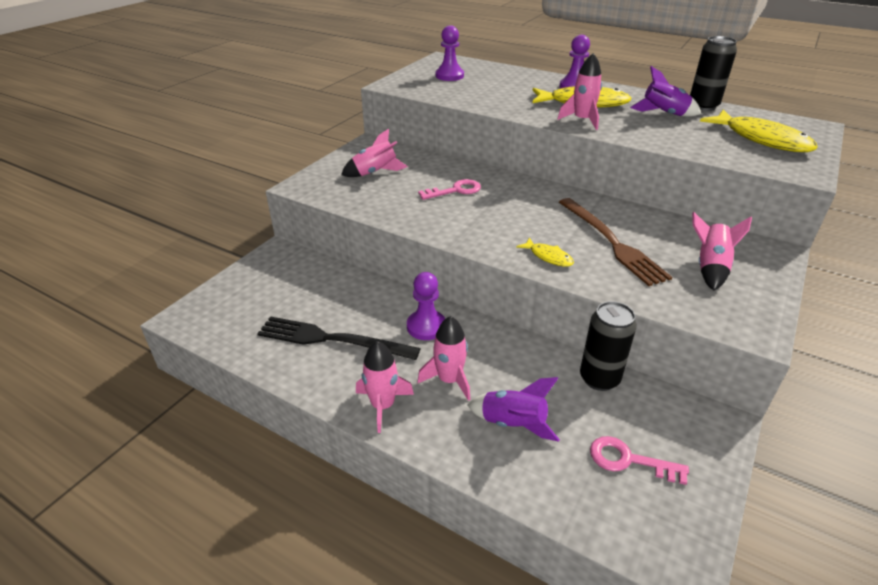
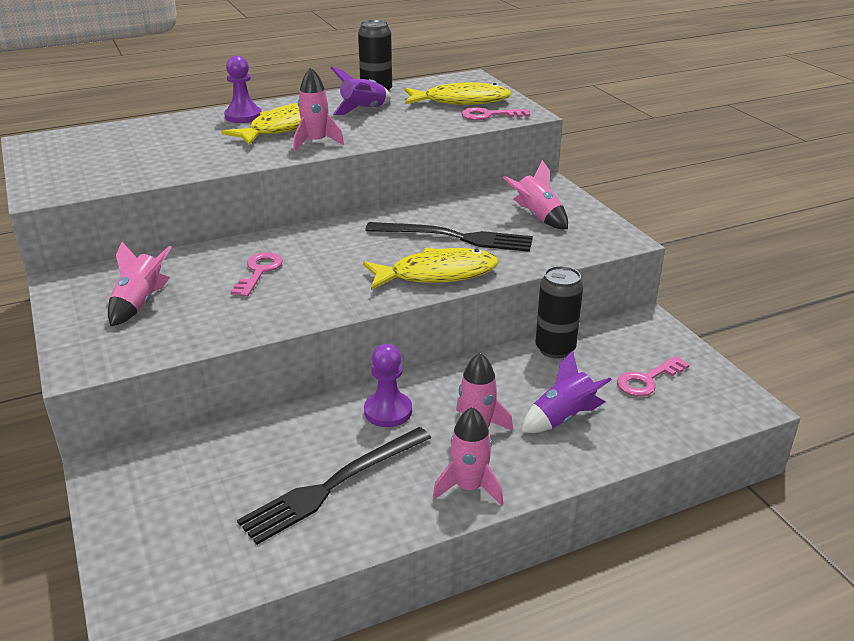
camera: 55 degrees left, 5 degrees down
purple pawn [435,25,464,81] -> none
yellow fish [516,237,574,267] -> yellow fish [363,248,498,290], size x2.05
brown fork [559,198,672,286] -> black fork [365,222,533,252]
none -> pink key [462,107,530,120]

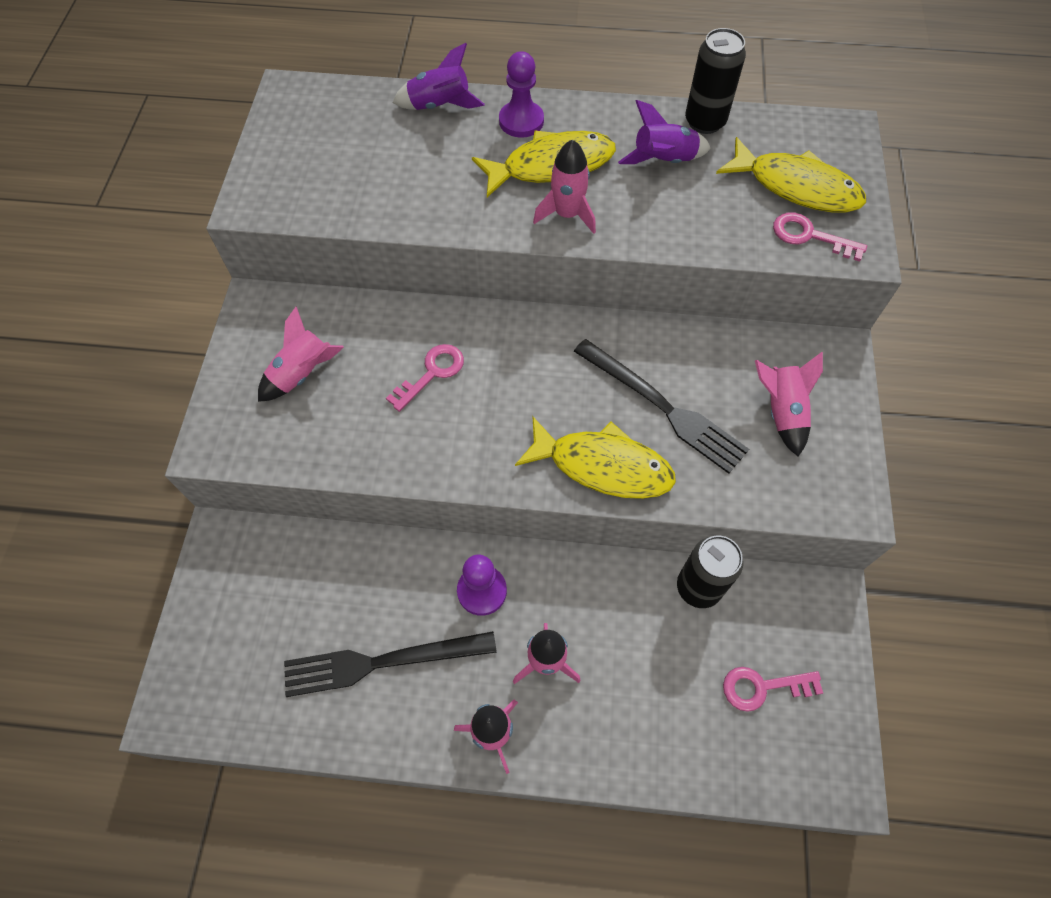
camera: 30 degrees right, 30 degrees up
purple rocket [521,351,612,433] -> purple rocket moved to [392,43,485,110]

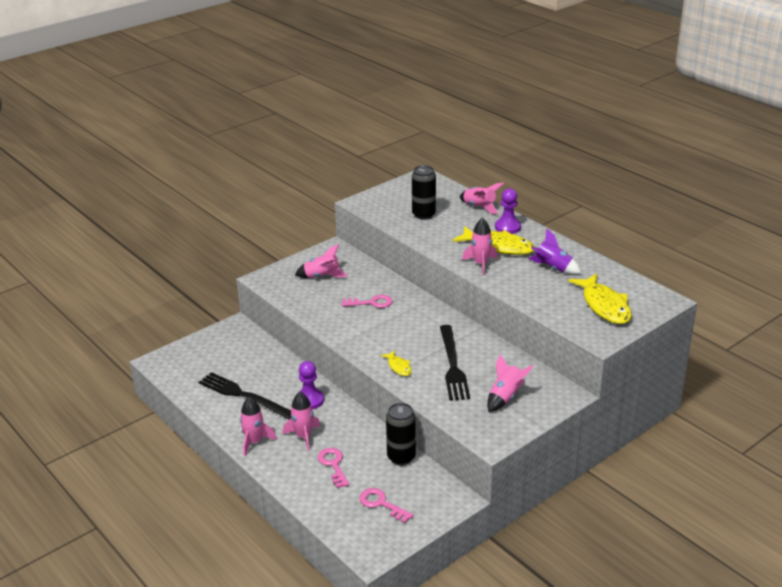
camera: 45 degrees right, 30 degrees down
purple rocket [392,43,485,110] -> pink rocket [460,182,504,214]
yellow fish [515,417,676,499] -> yellow fish [381,350,412,376], size x0.49
black can [685,28,746,134] -> black can moved to [412,165,436,220]
pink key [773,212,867,261] -> pink key moved to [318,448,349,488]

